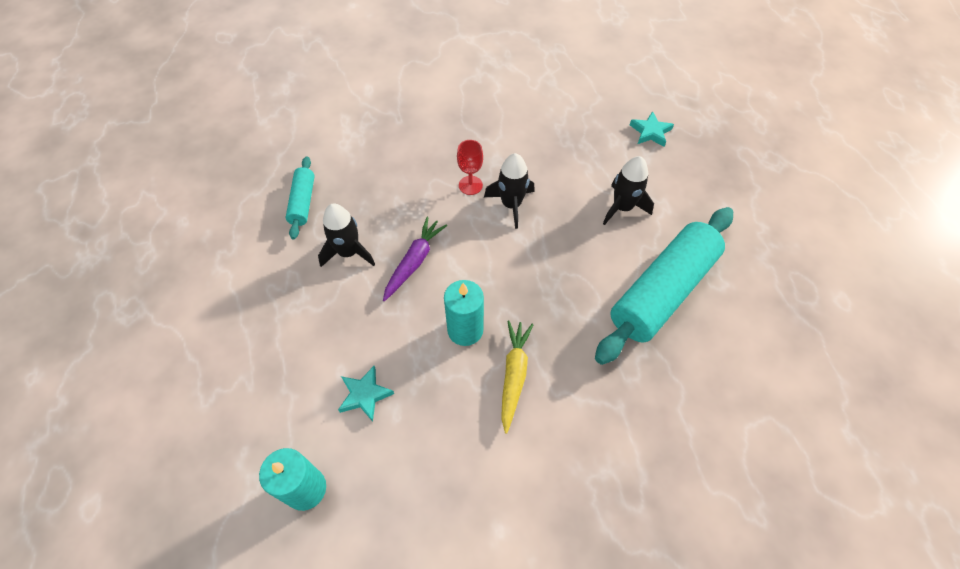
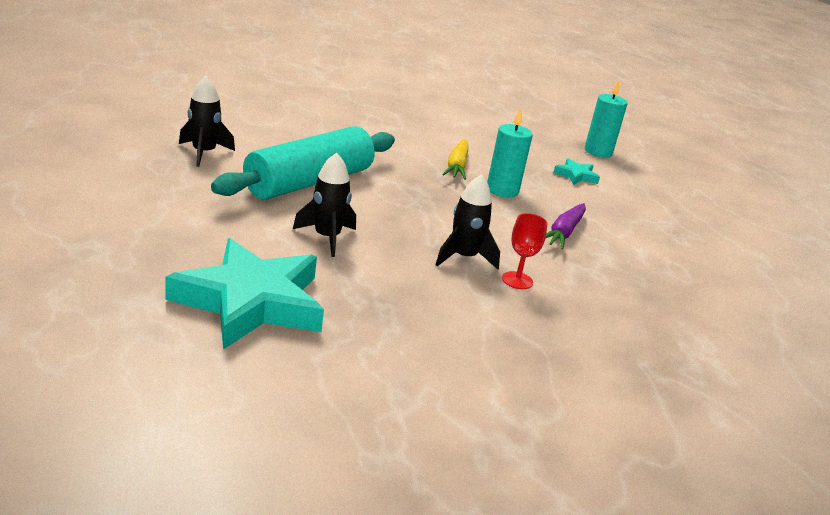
camera: 175 degrees right, 30 degrees down
turquoise rolling pin [285,156,315,239] -> none
black rocket [318,204,375,267] -> black rocket moved to [179,76,235,167]
turquoise star [630,111,674,147] -> turquoise star [166,238,324,350], size x2.33

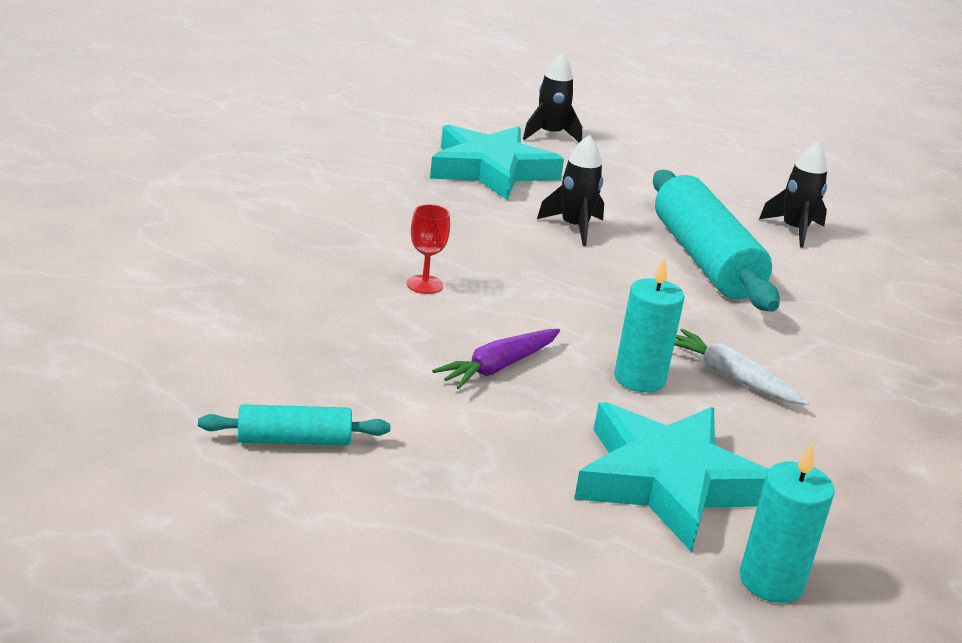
camera: 125 degrees right, 0 degrees up
black rocket [435,174,500,269] -> black rocket moved to [523,53,582,142]
yellow carrot [442,139,468,180] -> white carrot [674,329,809,405]
purple carrot [545,203,586,249] -> purple carrot turned 105 degrees counterclockwise [432,329,560,389]
turquoise star [553,159,600,185] -> turquoise star [574,402,769,552], size x2.33
none -> turquoise rolling pin [198,404,390,446]

